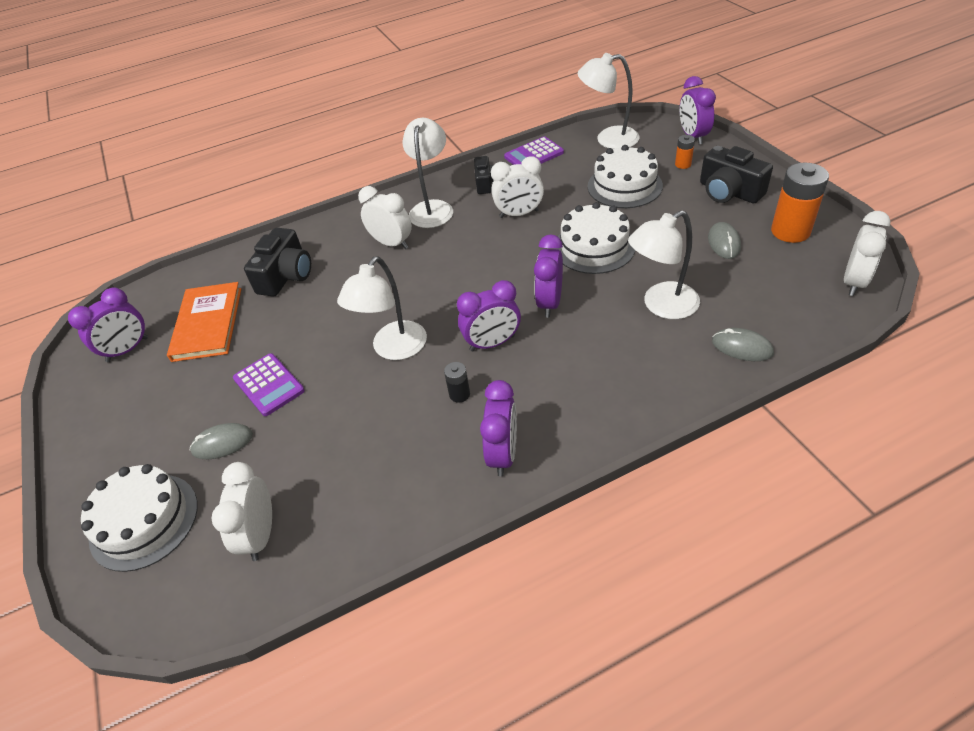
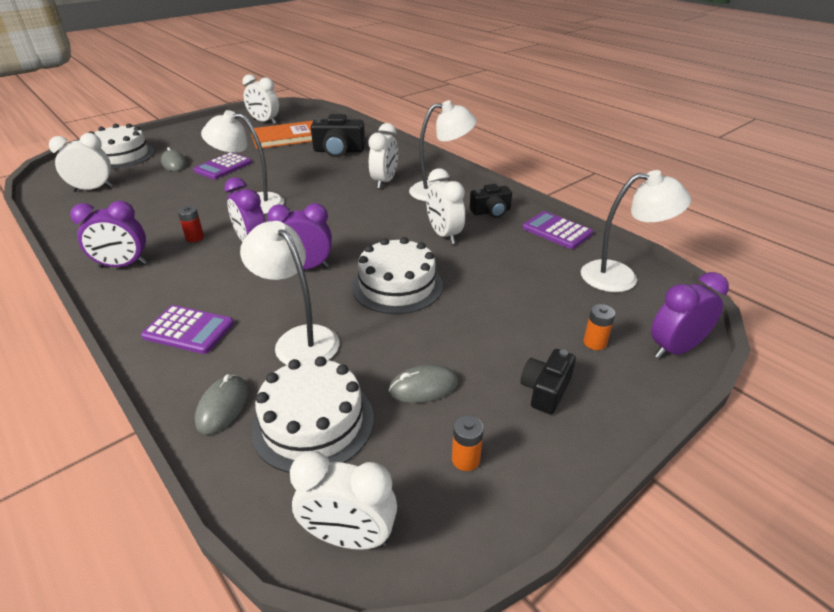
camera: 70 degrees right, 10 degrees down
purple clock [68,288,148,362] -> white clock [243,74,279,124]
black battery [444,362,470,403] -> red battery [178,206,204,242]
white lamp [578,53,640,149] -> white lamp turned 105 degrees clockwise [581,170,691,292]
white cake [587,145,663,208] -> white cake moved to [251,356,374,473]
black camera [700,146,773,203] -> black camera [520,349,576,414], size x0.64
orange battery [771,162,829,243] -> orange battery [452,415,484,471], size x0.48
none -> purple calculator [141,305,234,354]

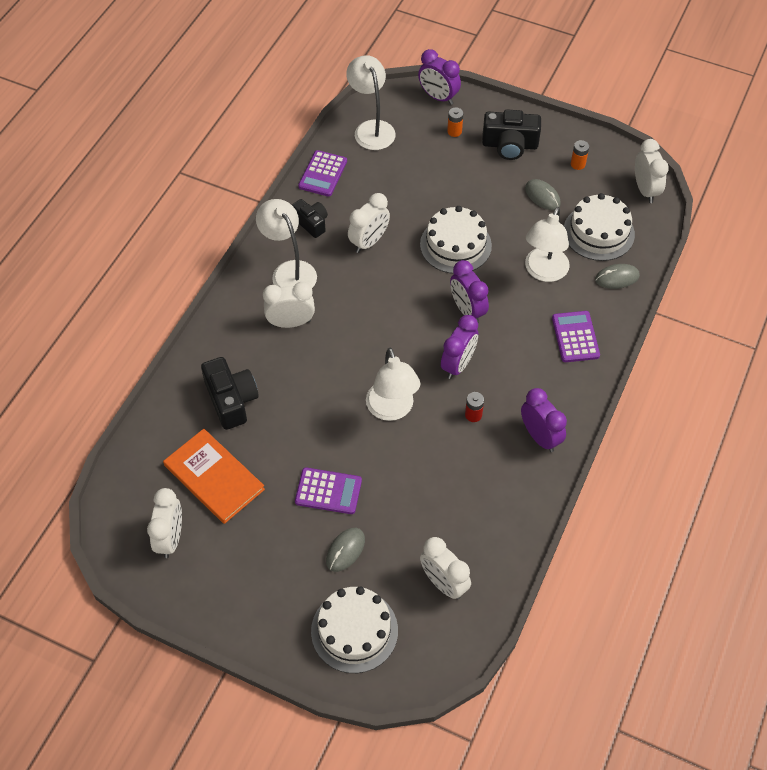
camera: 115 degrees left, 20 degrees up
black camera [520,349,576,414] -> black camera [482,109,541,160], size x1.56

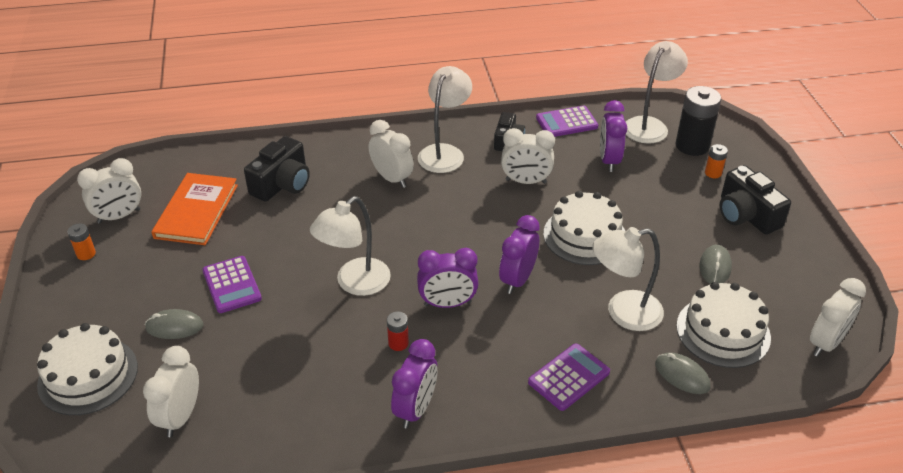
camera: 55 degrees right, 15 degrees down
purple clock [418,49,461,105] -> purple clock moved to [600,100,627,172]
orange battery [571,140,589,170] -> orange battery moved to [67,223,96,260]
none -> black battery [676,86,721,156]

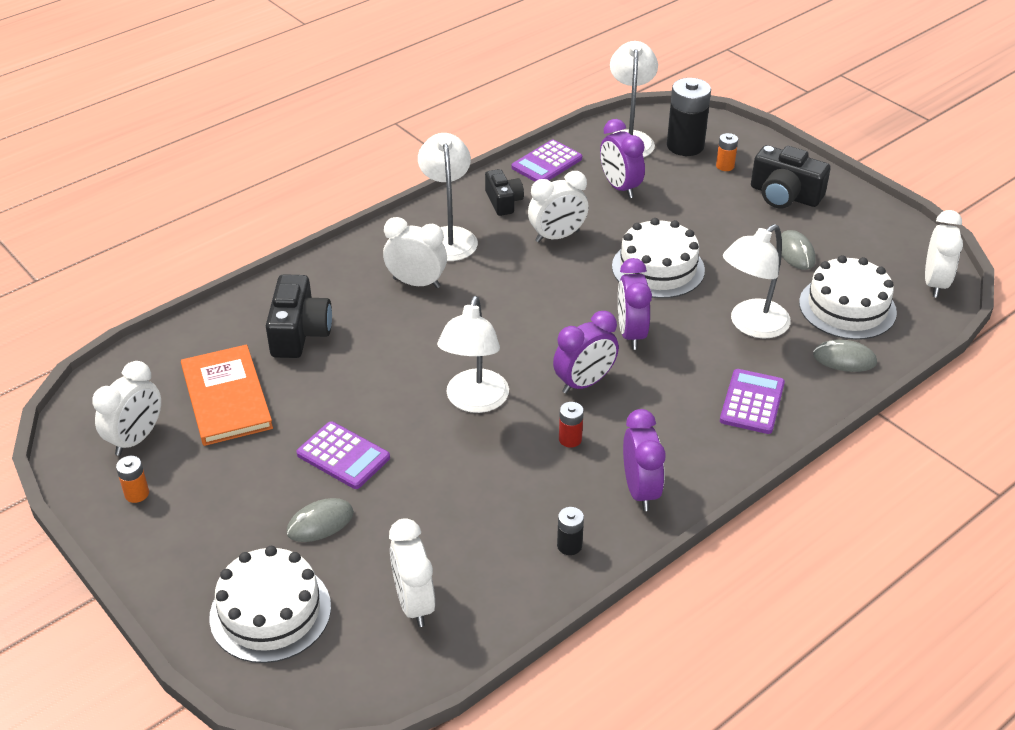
camera: 30 degrees left, 0 degrees up
none -> black battery [557,507,584,555]

